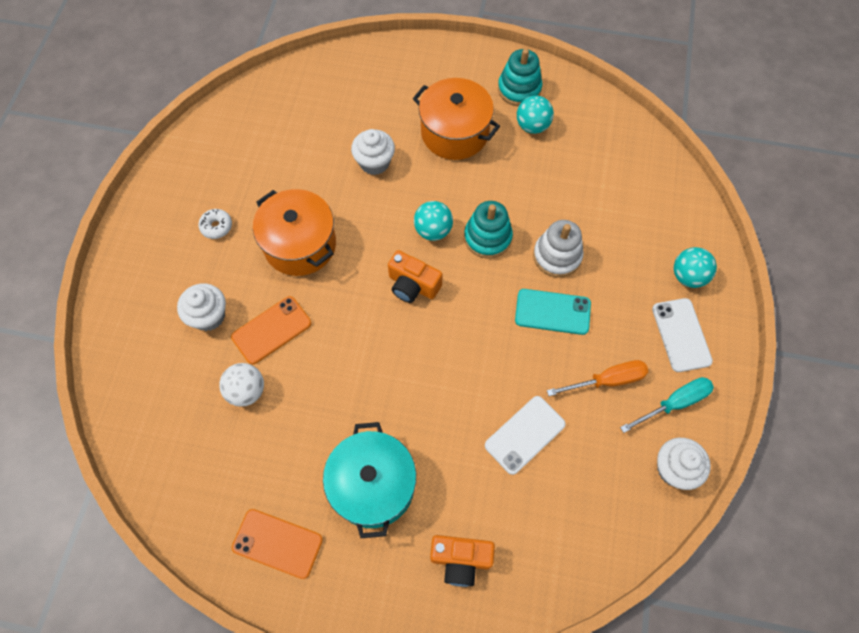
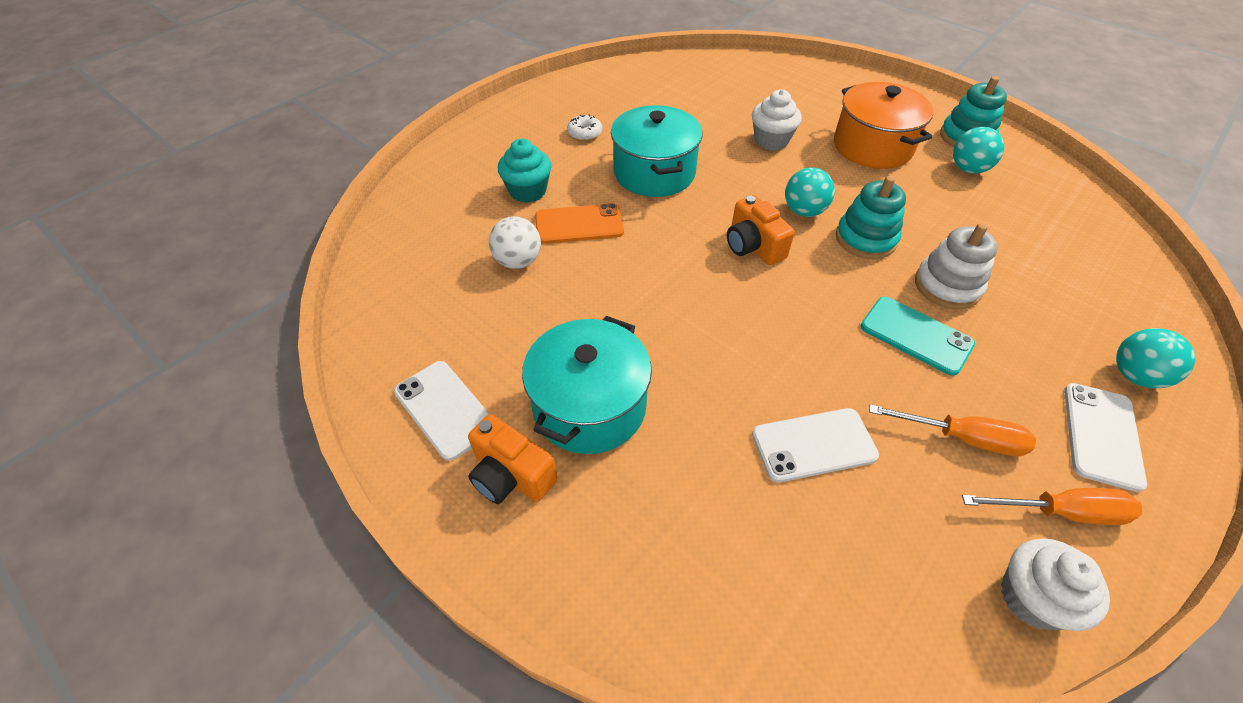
camera: 30 degrees right, 15 degrees down
white cupcake [177,283,226,331] -> turquoise cupcake [498,139,552,203]
orange phone [232,509,323,579] -> white phone [394,361,489,461]
orange pot [253,189,336,276] -> turquoise pot [611,105,702,197]
orange camera [430,535,495,587] -> orange camera moved to [468,414,557,504]
turquoise screwdriver [620,377,714,433] -> orange screwdriver [962,488,1142,525]

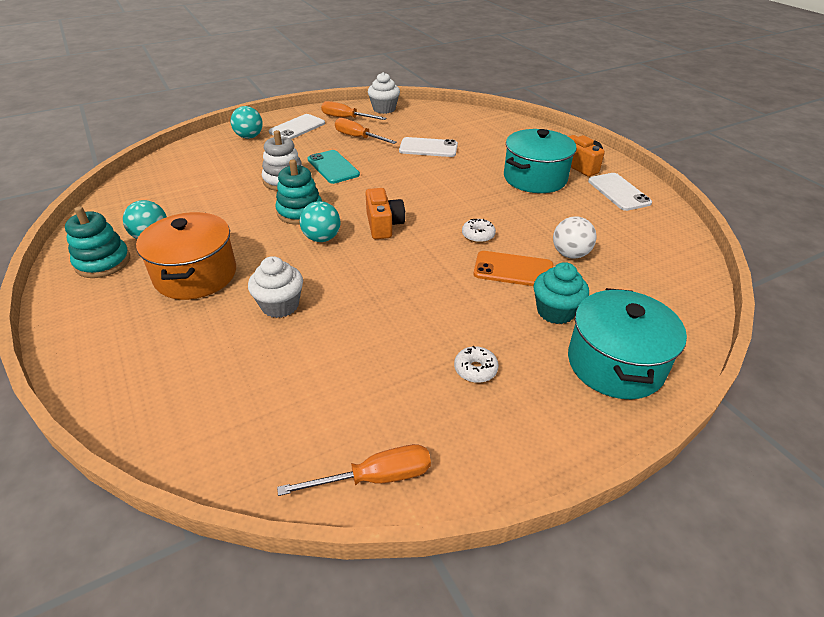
camera: 160 degrees left, 10 degrees down
turquoise pot [611,105,702,197] -> turquoise pot moved to [568,288,687,399]
none -> orange screwdriver [277,444,431,496]
none -> white donut [462,219,496,243]

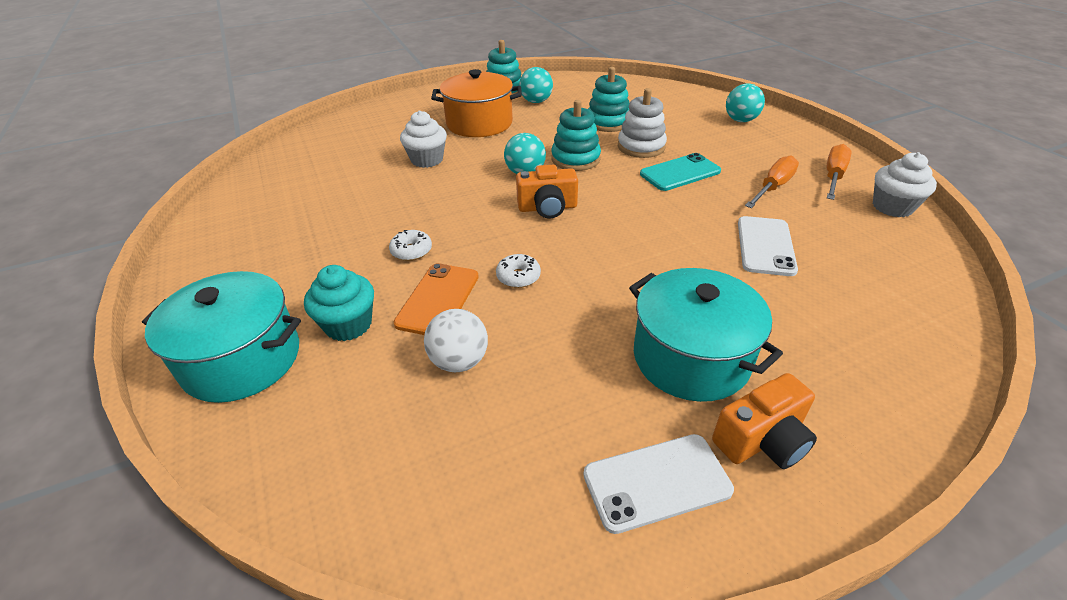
camera: 95 degrees right, 0 degrees up
white phone [269,114,325,139] -> none
orange screwdriver [277,444,431,496] -> none
white donut [454,346,499,383] -> white donut moved to [389,230,432,261]
none -> turquoise stacking toy [588,67,630,132]

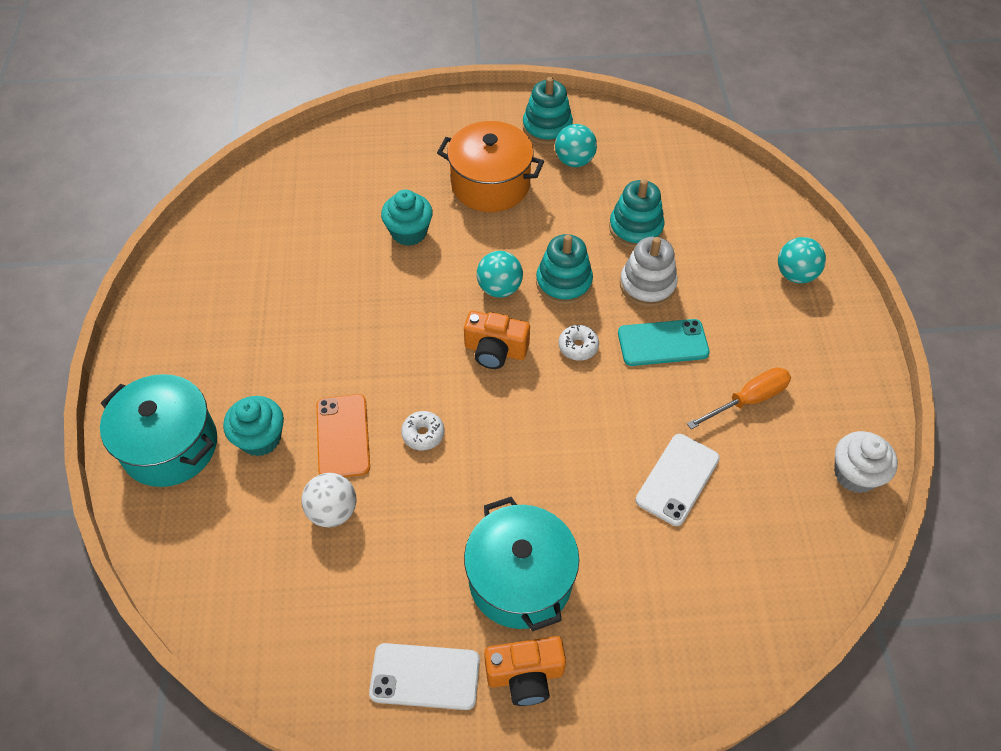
camera: 20 degrees right, 15 degrees up
white donut [389,230,432,261] -> white donut moved to [559,325,599,361]
orange phone [393,263,479,335] -> orange phone turned 45 degrees counterclockwise [316,394,370,477]
white cupcake [400,111,447,168] -> turquoise cupcake [381,190,433,246]
orange screwdriver [826,144,852,200] -> none

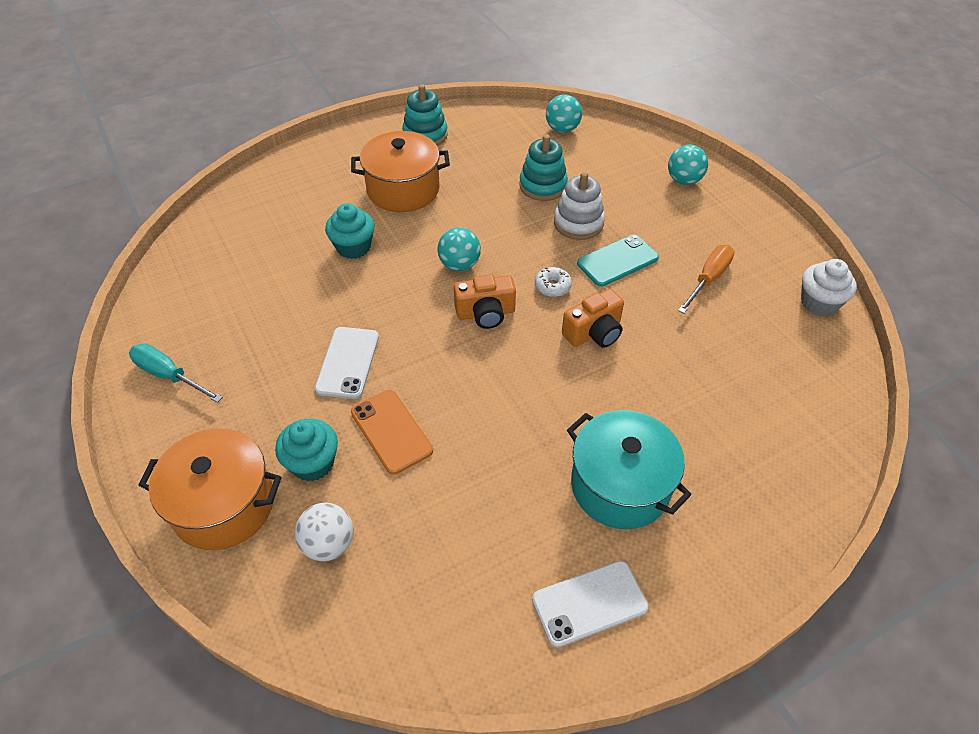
camera: 25 degrees left, 5 degrees down
turquoise pot [100,374,217,487] -> orange pot [138,428,281,550]
white ball [301,473,356,527] -> white ball moved to [295,503,353,561]
white donut [401,411,444,450] -> none
orange camera [484,636,566,706] -> orange camera moved to [562,289,624,348]
turquoise stacking toy [536,234,593,305] -> none
turquoise ball [555,124,597,167] -> turquoise ball moved to [546,94,582,133]
white phone [635,434,720,526] -> white phone moved to [315,327,379,399]
none -> turquoise screwdriver [129,343,223,403]

